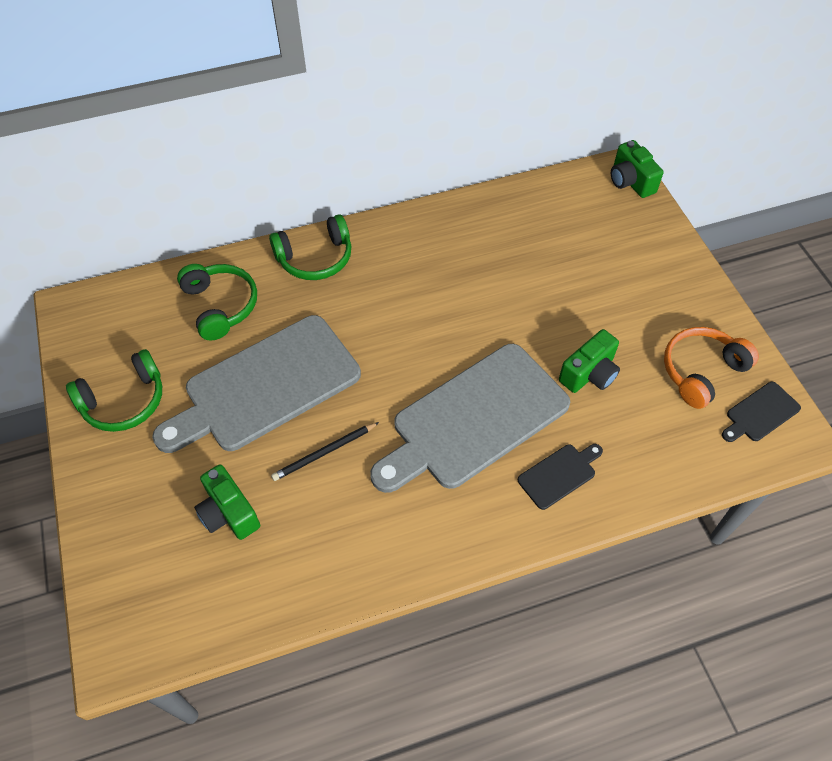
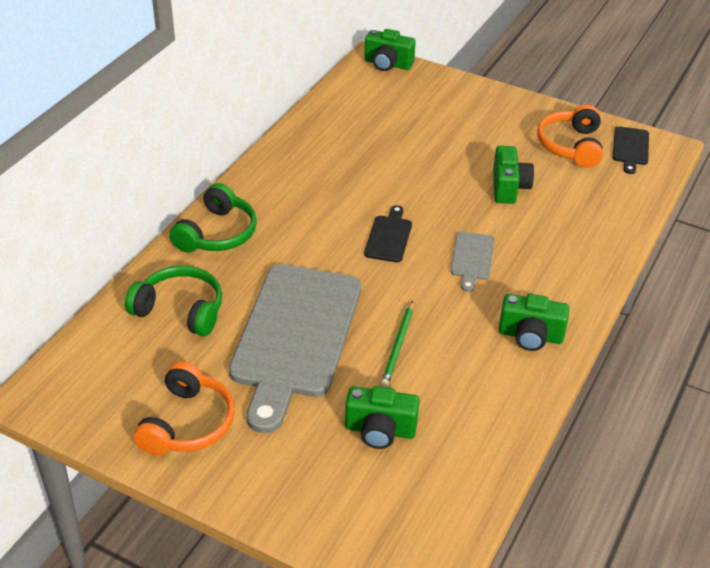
camera: 45 degrees left, 15 degrees down
green headphones [66,349,162,432] -> orange headphones [133,361,235,455]
black pencil [271,422,379,481] -> green pencil [381,301,413,387]
grey cutting board [370,344,570,493] -> grey cutting board [451,232,495,292], size x0.42
black cutting board [518,444,603,510] -> black cutting board moved to [364,205,412,262]
none -> green camera [499,294,570,351]

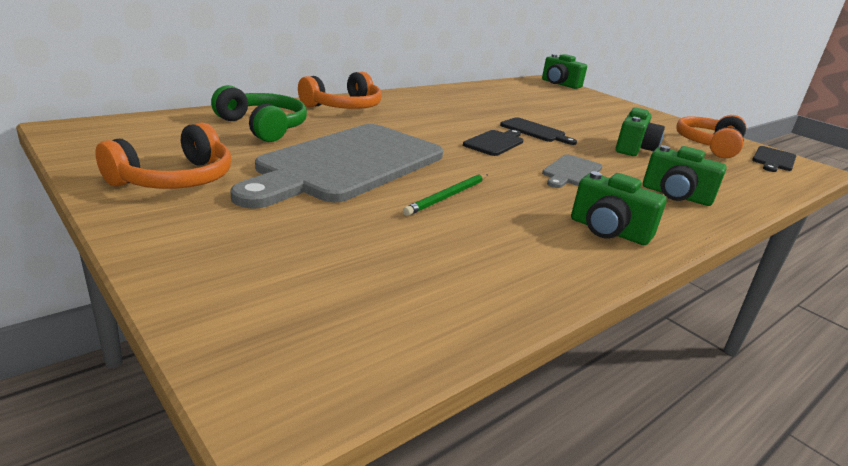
camera: 20 degrees right, 15 degrees down
green headphones [169,183,257,253] -> orange headphones [298,72,381,109]
green camera [345,386,420,449] -> green camera moved to [643,145,727,206]
none -> black cutting board [500,117,577,145]

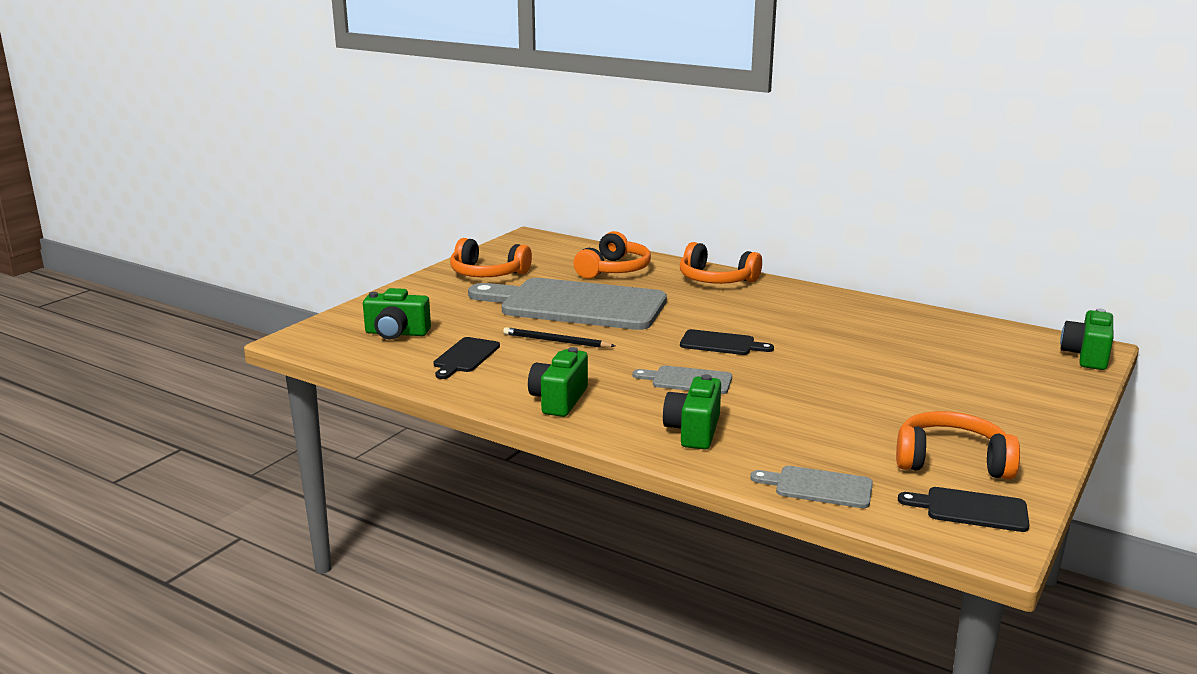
camera: 75 degrees right, 5 degrees down
green headphones [211,85,307,142] -> orange headphones [573,231,651,279]
green pencil [403,174,488,216] -> black pencil [503,327,615,348]
black cutting board [500,117,577,145] -> black cutting board moved to [434,337,500,379]
green camera [616,107,665,156] -> green camera moved to [363,288,431,339]
none -> grey cutting board [750,466,873,508]

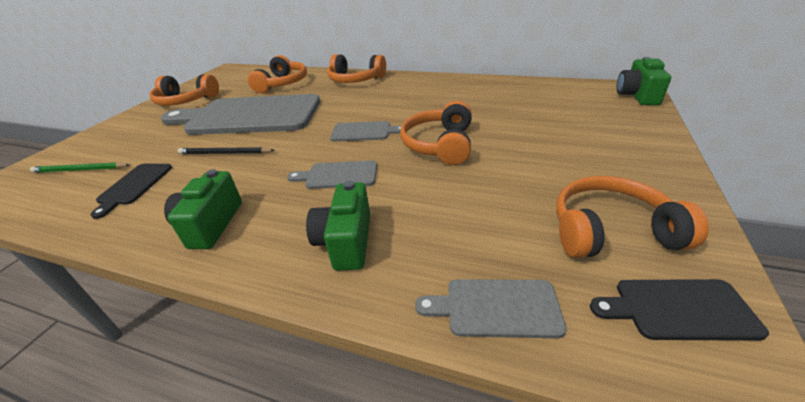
camera: 10 degrees left, 15 degrees up
green camera [363,288,431,339] -> green pencil [30,162,130,173]
black cutting board [680,329,774,355] -> grey cutting board [330,121,402,141]
none -> orange headphones [400,101,472,165]

